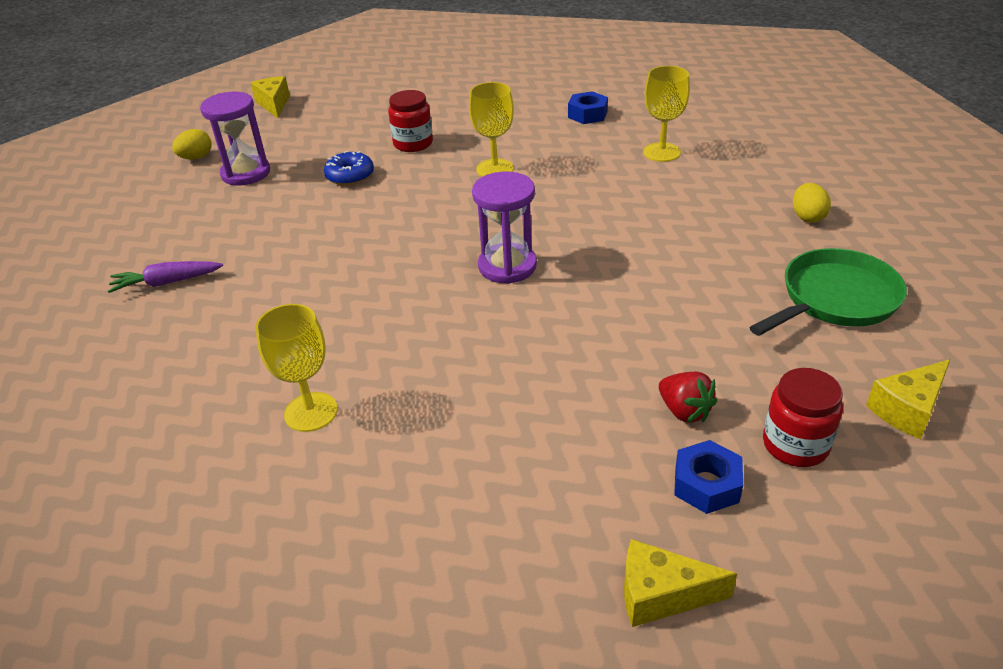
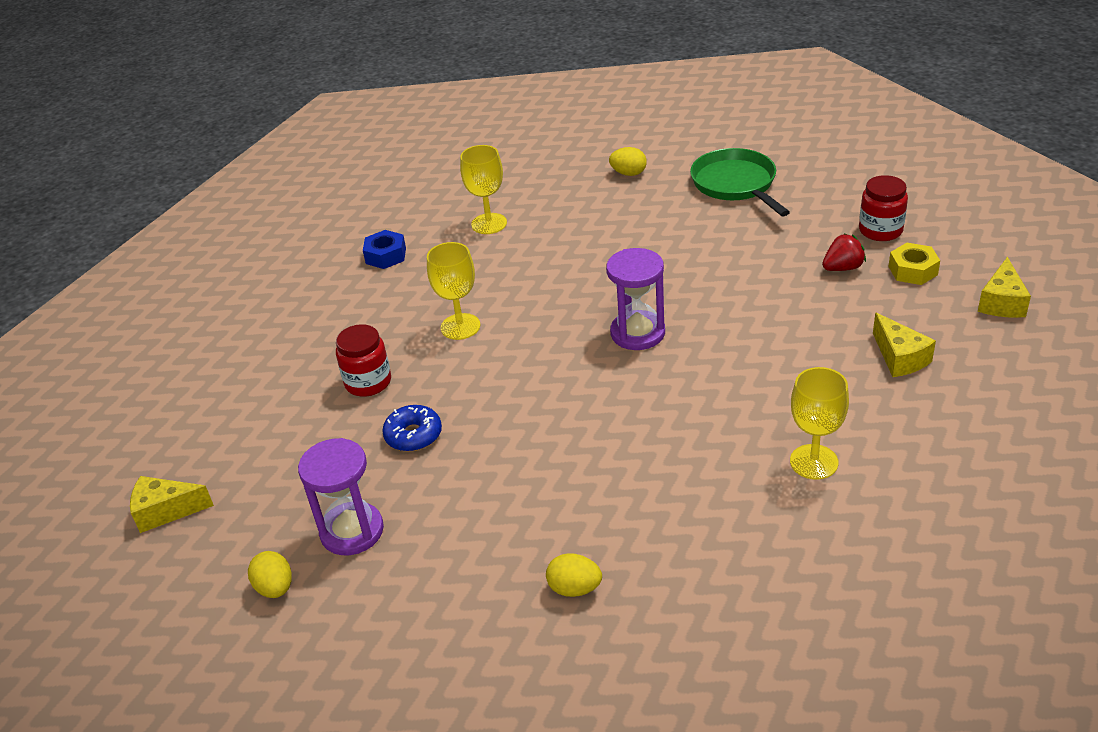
camera: 75 degrees left, 0 degrees up
purple carrot [108,261,223,293] -> yellow egg [546,553,602,597]
blue nut [674,440,743,514] -> yellow nut [888,243,940,285]
yellow cheese [866,359,950,439] -> yellow cheese moved to [873,313,936,377]

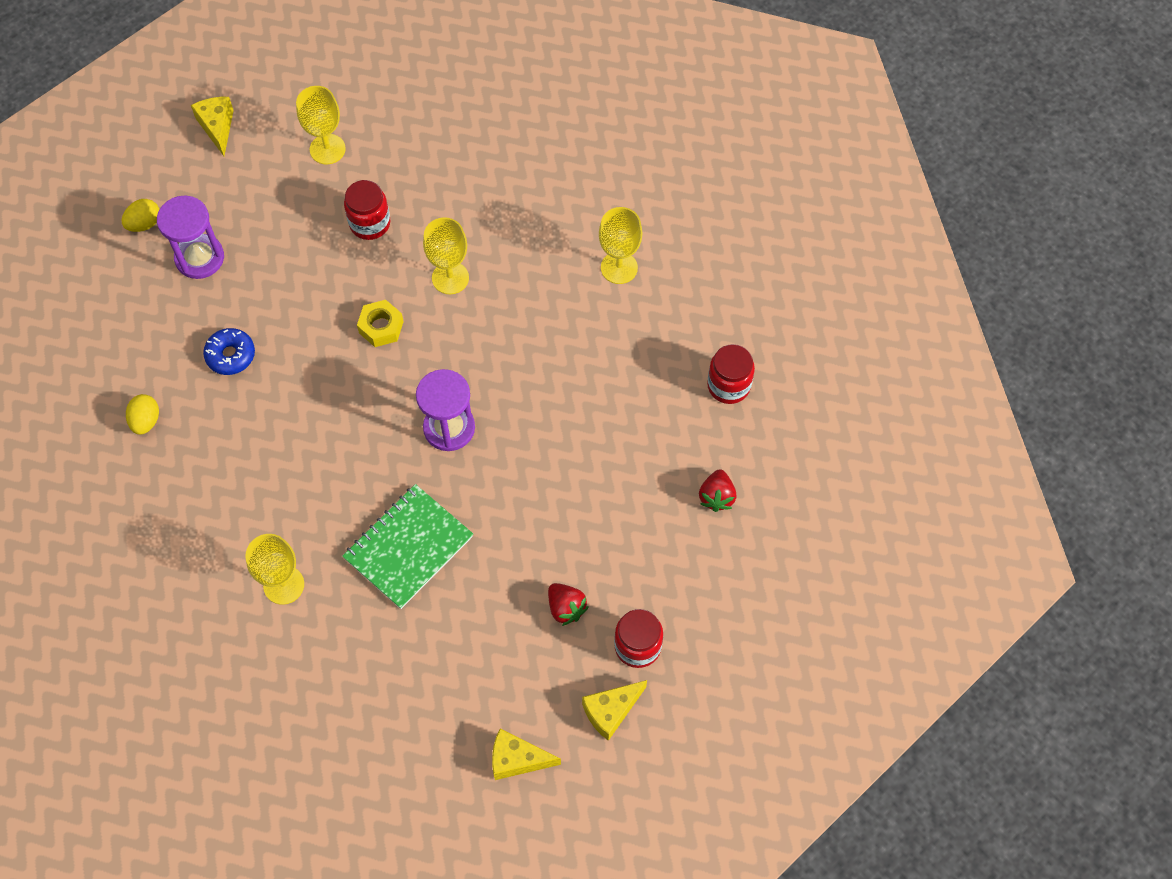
camera: 75 degrees right, 25 degrees up
blue nut [363,230,406,269] -> none
blue donut [382,405,442,451] -> blue donut moved to [203,328,255,375]
yellow egg [609,147,647,176] -> red jar [707,344,755,404]
green pan [690,148,790,216] -> red strawberry [699,469,736,512]
yellow cheese [873,313,936,377] -> yellow cheese moved to [582,680,647,741]
yellow nut [888,243,940,285] -> yellow nut moved to [357,300,404,347]
none -> yellow goblet [296,86,346,164]
none -> green notebook [342,484,473,609]

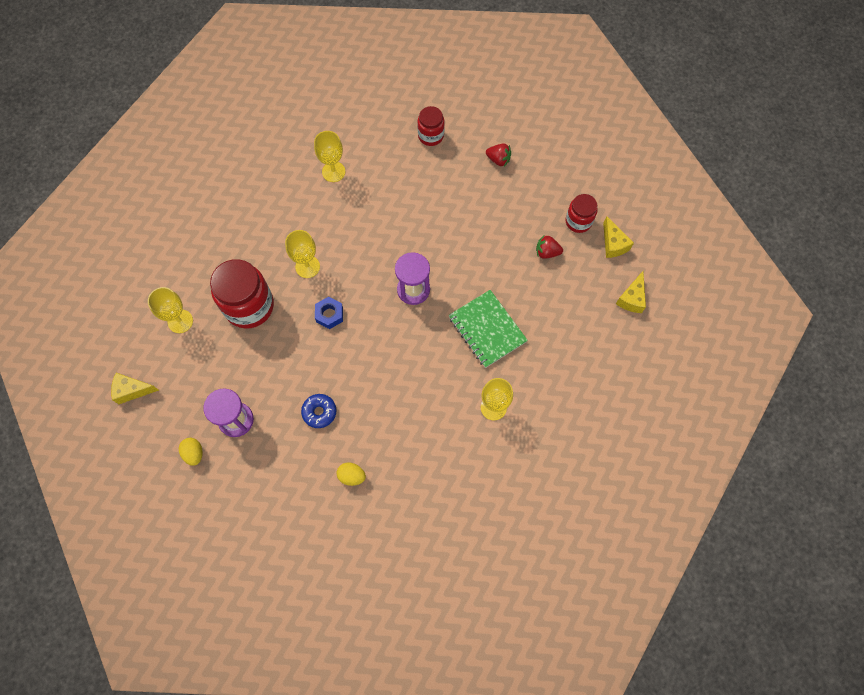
camera: 75 degrees left, 5 degrees up
red jar [344,180,390,240] -> red jar [210,259,274,329], size x1.78
yellow nut [357,300,404,347] -> blue nut [315,297,343,329]
red strawberry [548,583,589,626] -> red strawberry turned 150 degrees counterclockwise [536,235,563,259]

